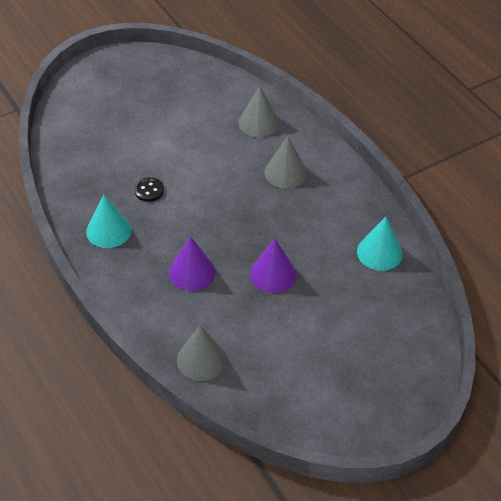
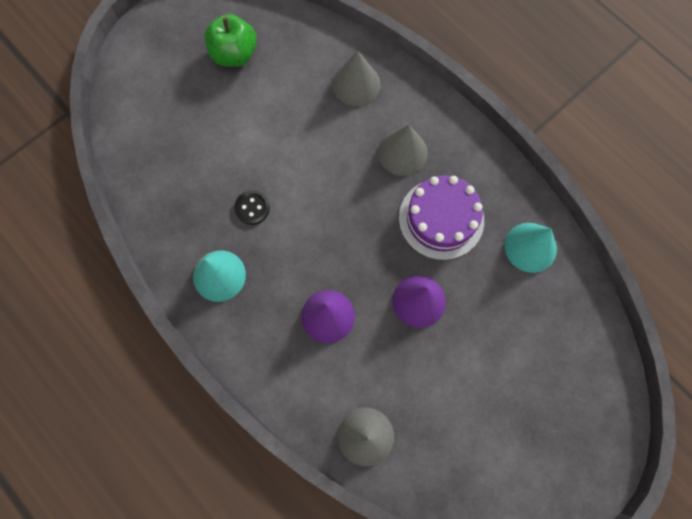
camera: 10 degrees left, 25 degrees up
none -> green apple [204,14,257,67]
none -> purple cake [399,175,484,260]

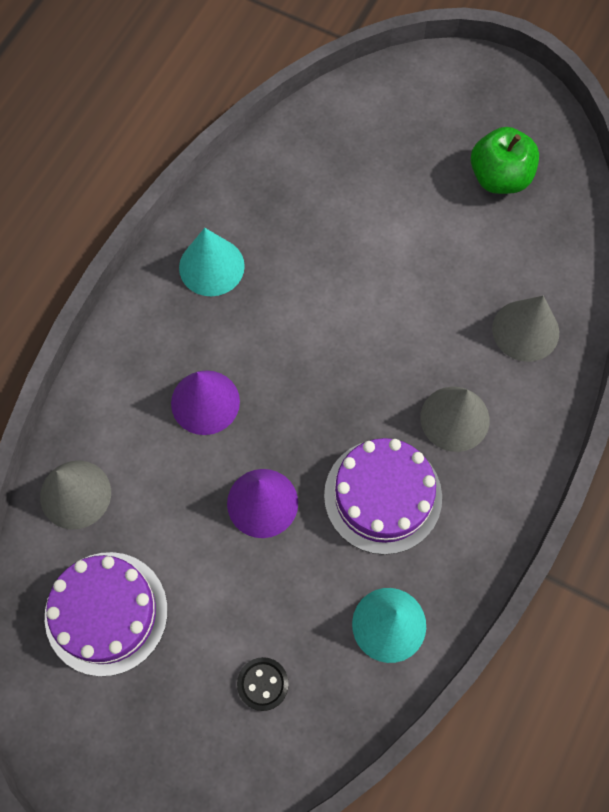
camera: 70 degrees right, 5 degrees down
black button [234,191,270,225] -> black button moved to [237,657,289,711]
none -> purple cake [45,552,168,676]

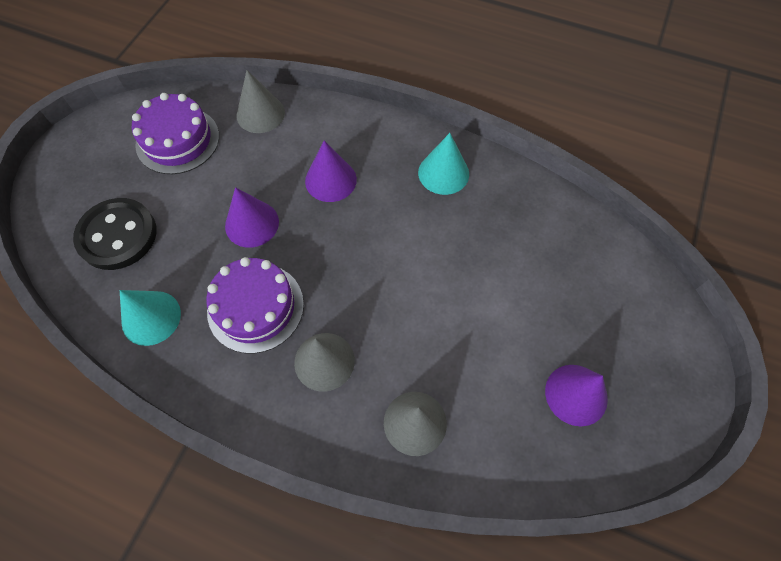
camera: 85 degrees right, 5 degrees down
black button [237,657,289,711] -> black button [73,198,157,270], size x2.08
green apple [471,127,539,194] -> purple cone [545,365,608,426]

